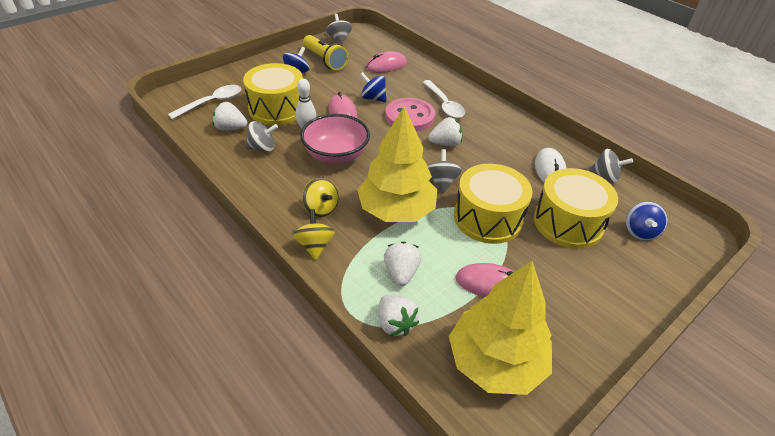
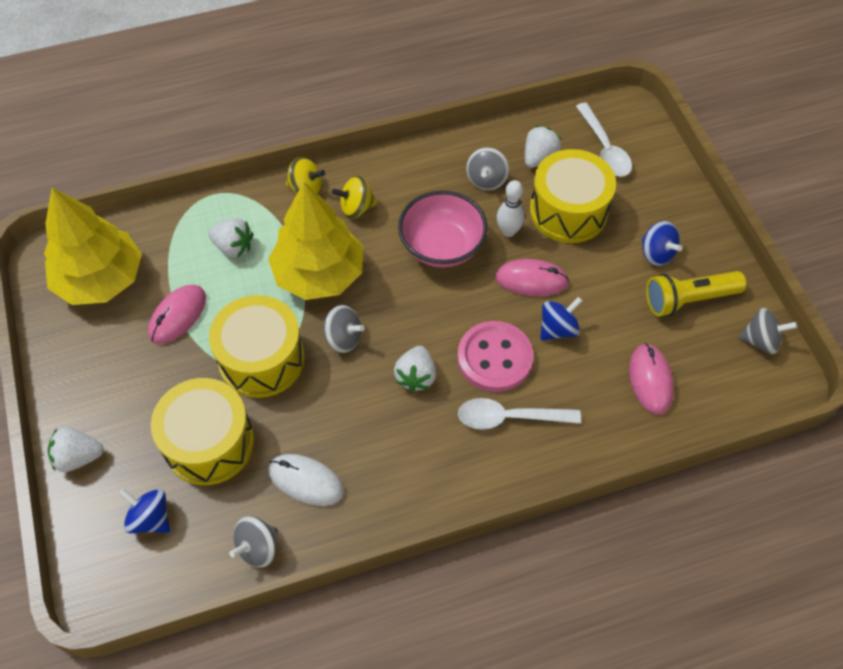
camera: 115 degrees right, 15 degrees up
white strawberry [379,295,419,336] -> white strawberry moved to [48,427,104,472]

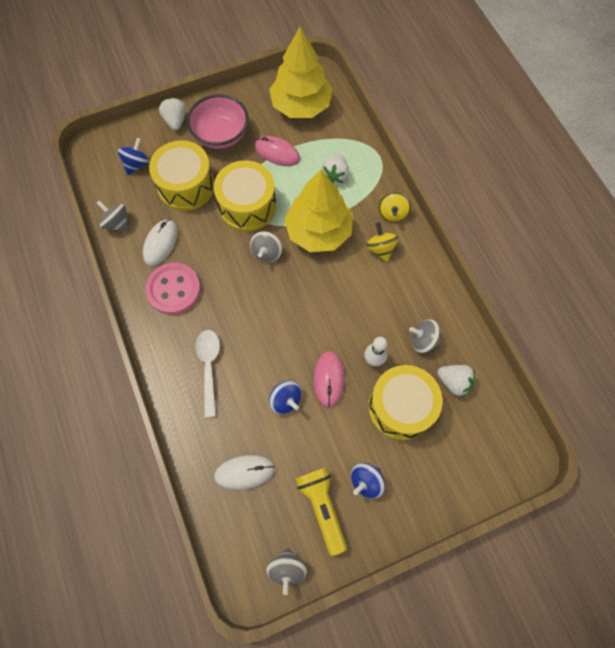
camera: 85 degrees right, 10 degrees up
white strawberry [394,346,436,392] -> none
pink bowl [398,191,488,268] -> pink bowl moved to [187,94,249,149]
pink button [457,321,533,392] -> pink button moved to [145,263,201,315]
white spoon [576,103,632,177] -> none
pink mouse [629,343,674,415] -> white mouse [214,455,275,490]

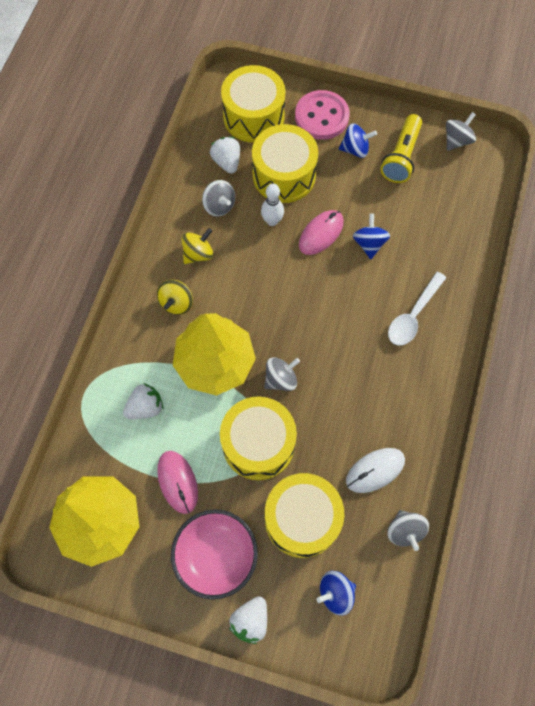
camera: 140 degrees left, 0 degrees up
pink button [145,263,201,315] -> pink button moved to [295,90,350,140]
white mouse [214,455,275,490] -> none
yellow spinning top [378,191,412,222] -> yellow spinning top moved to [181,228,214,264]
none -> yellow drum [221,65,285,143]

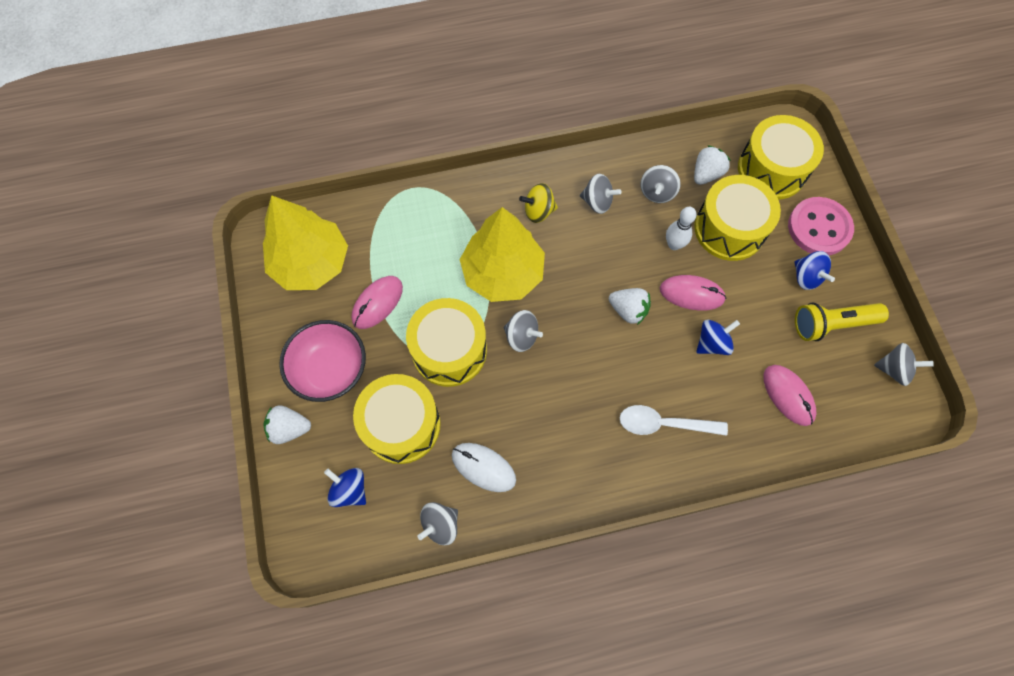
camera: 60 degrees right, 0 degrees up
white strawberry [123,383,164,419] -> white strawberry moved to [609,288,651,325]
yellow spinning top [181,228,214,264] -> grey spinning top [580,174,621,214]
none -> pink mouse [763,365,816,426]

